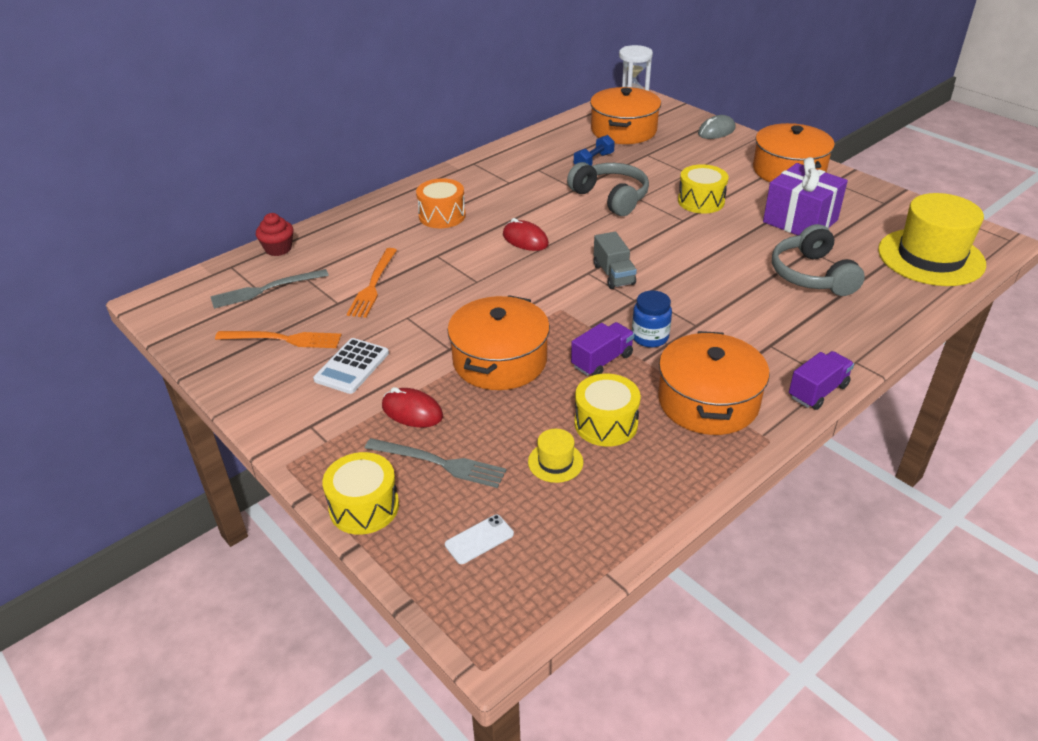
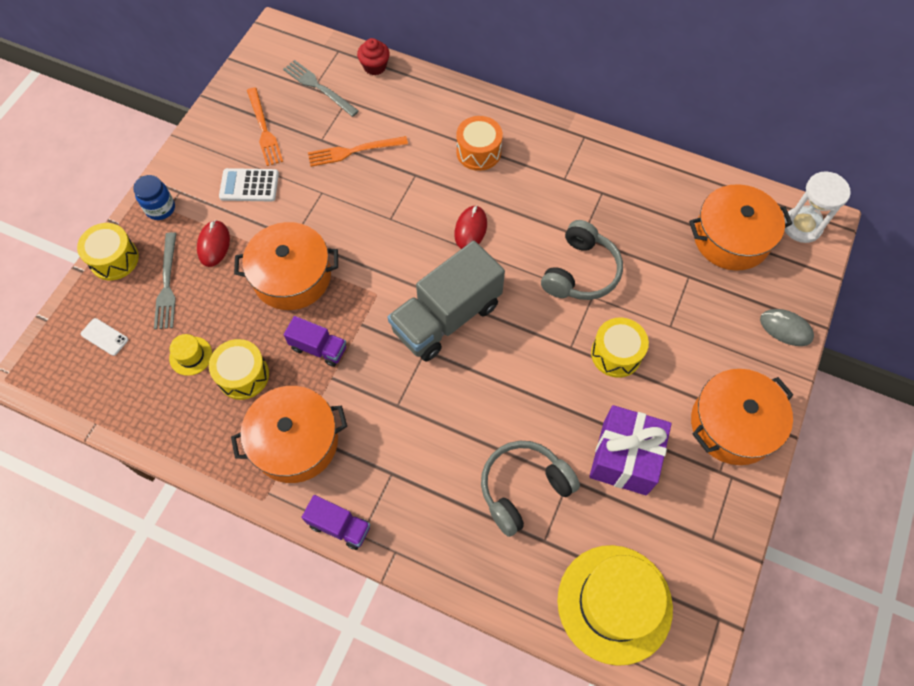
camera: 65 degrees right, 25 degrees up
blue dumbbell [574,135,615,166] -> none
grey truck [594,232,637,289] -> grey truck [388,241,505,361], size x2.02
blue jar [632,290,672,348] -> blue jar moved to [133,175,175,220]

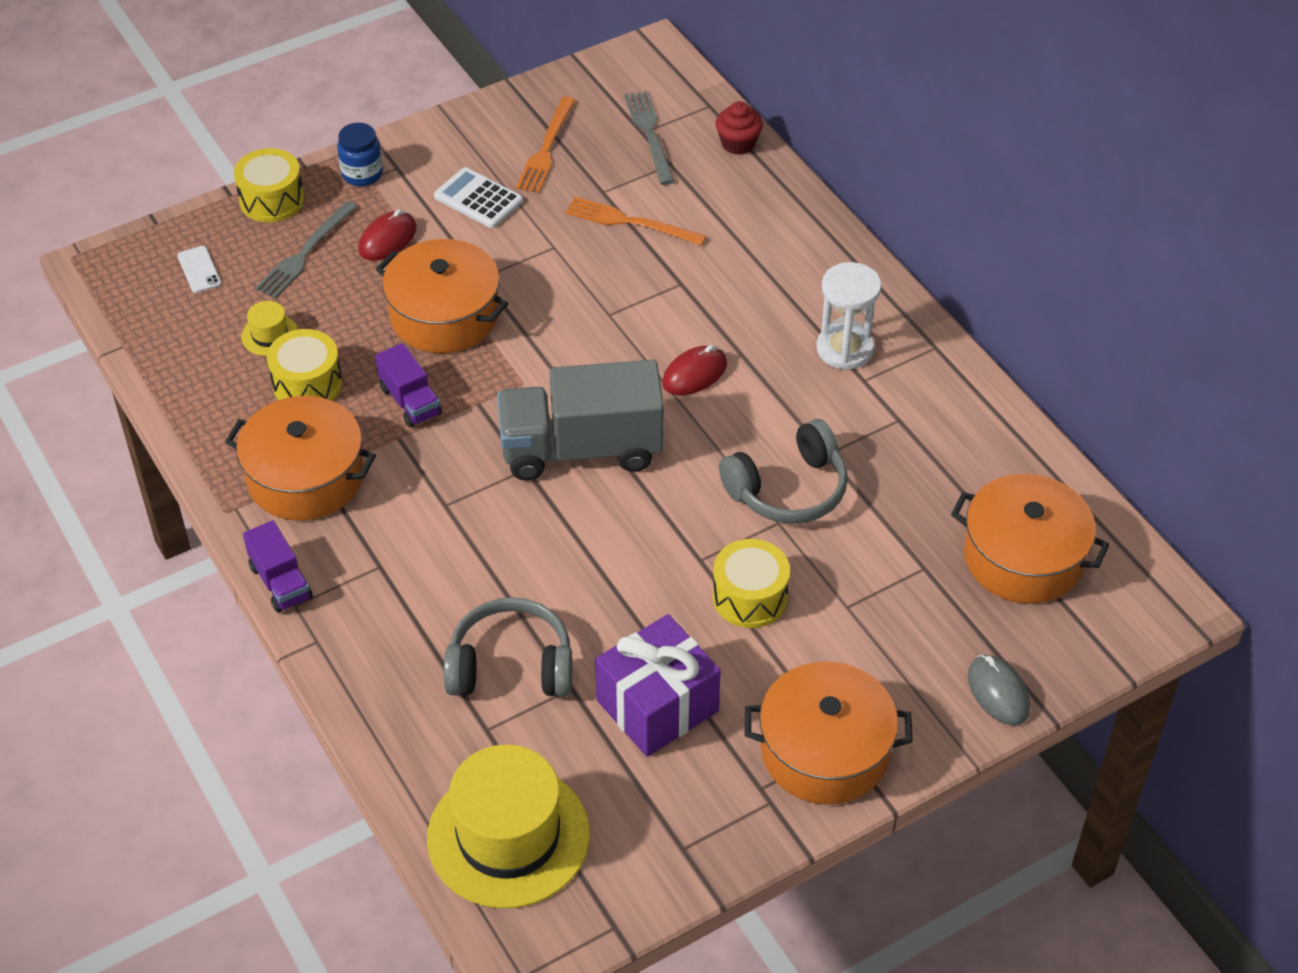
camera: 35 degrees right, 15 degrees down
orange drum [456,116,503,171] -> none
white hourglass [784,171,851,243] -> white hourglass moved to [816,262,881,370]

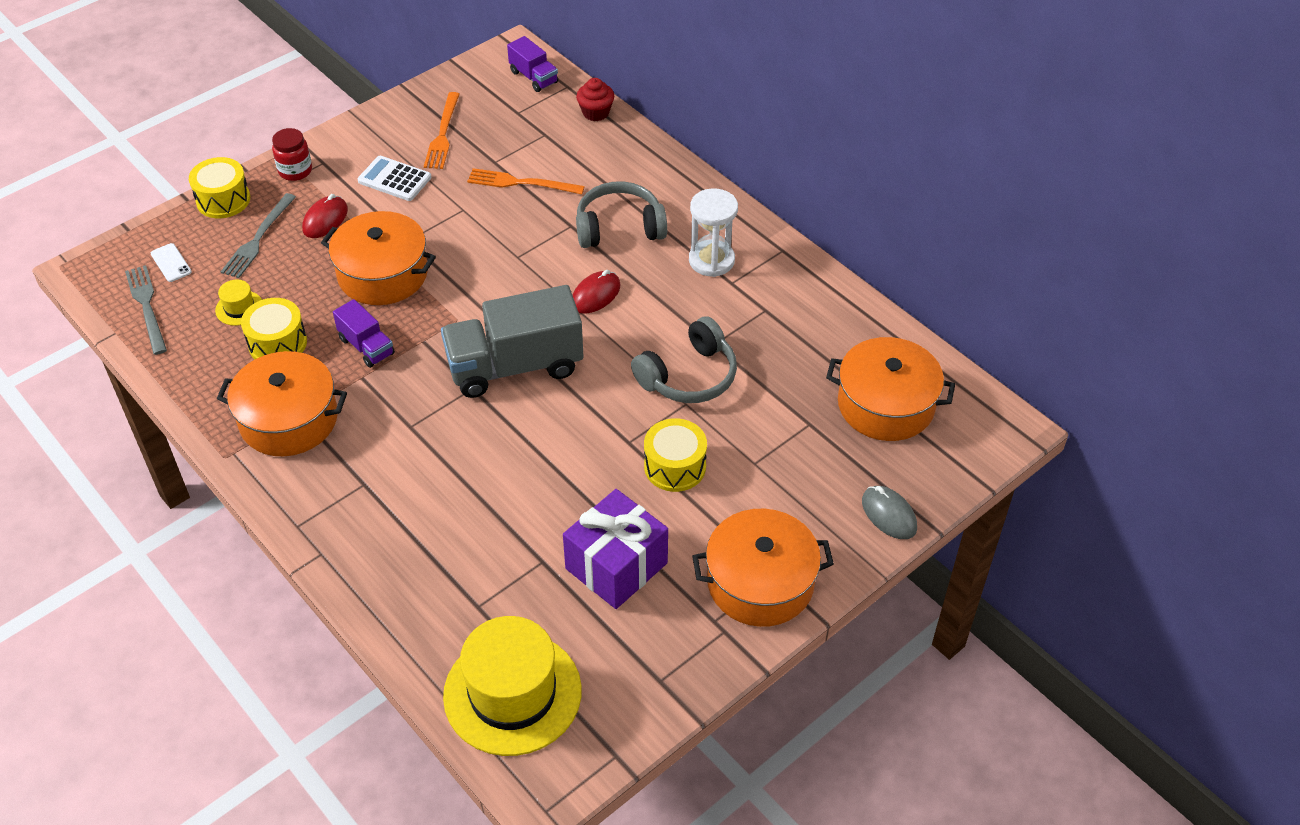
camera: 10 degrees left, 0 degrees up
purple truck [243,520,313,613] -> purple truck moved to [507,36,558,92]
blue jar [337,123,383,186] -> red jar [272,128,312,181]
grey headphones [444,597,572,697] -> grey headphones moved to [576,181,667,248]
grey fork [625,91,675,185] -> grey fork moved to [125,265,167,355]

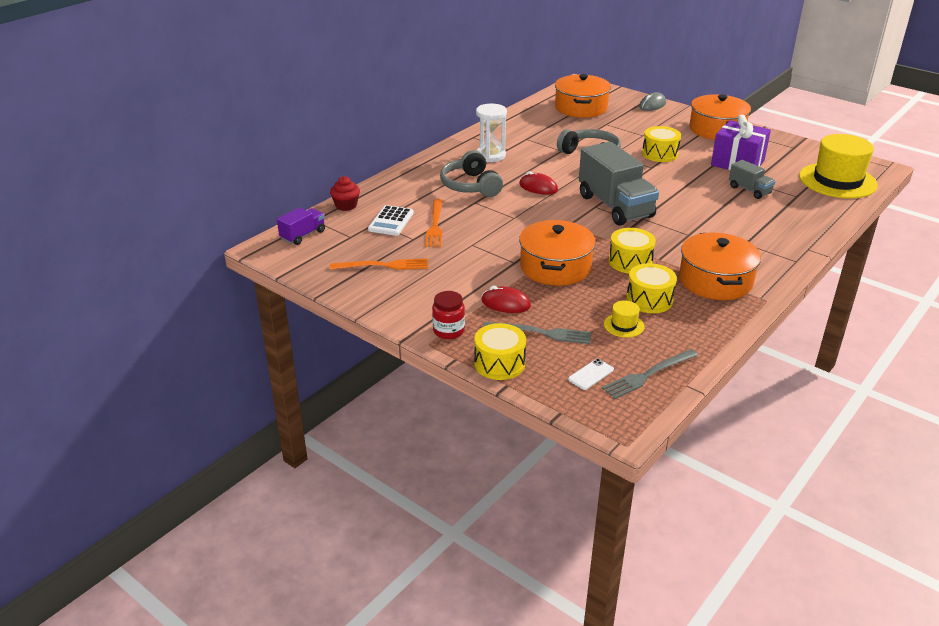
camera: 100 degrees left, 15 degrees down
purple truck [333,299,395,368] -> yellow drum [609,228,656,274]
white calculator [358,156,432,201] -> white calculator moved to [368,205,414,236]
none -> grey truck [729,160,776,199]

